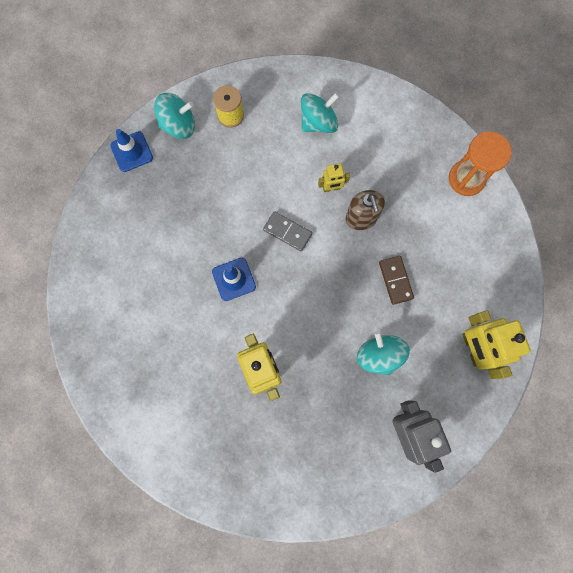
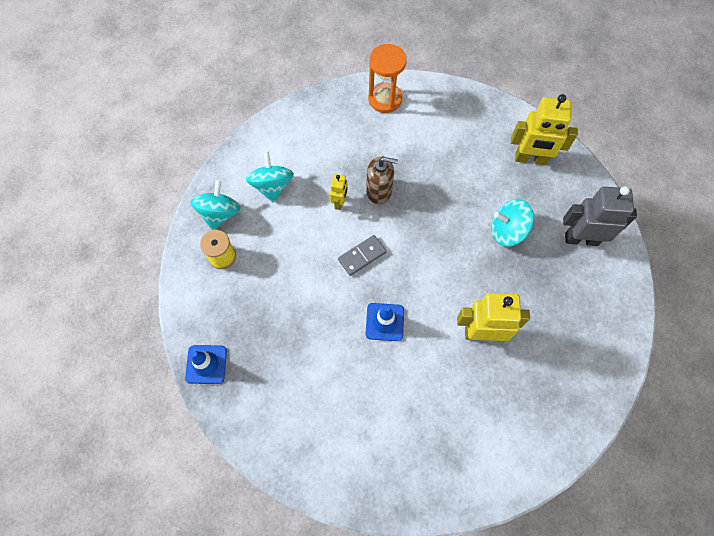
camera: 65 degrees left, 10 degrees down
turquoise spinning top [154,93,195,139] -> turquoise spinning top moved to [190,180,241,230]
brown domino [379,256,414,305] -> none

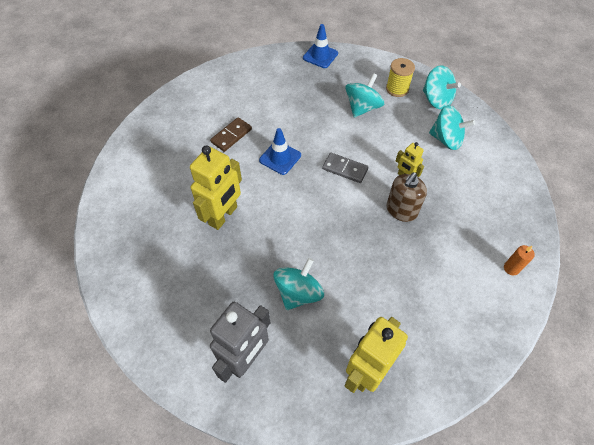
camera: 120 degrees right, 10 degrees down
grey domino [338,235,387,276] -> grey domino turned 60 degrees counterclockwise [322,153,368,183]
orange hourglass [368,44,407,113] -> orange candle [504,245,535,275]
none -> brown domino [210,117,252,152]
none -> turquoise spinning top [345,73,384,117]

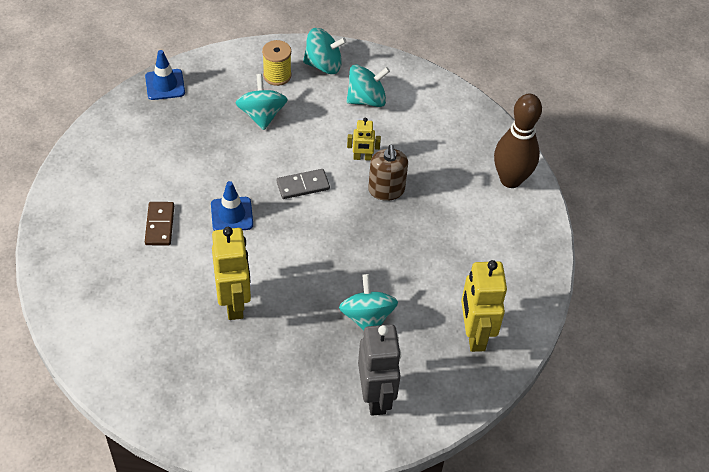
camera: 45 degrees left, 5 degrees down
orange candle [504,245,535,275] -> brown bowling pin [494,94,542,188]

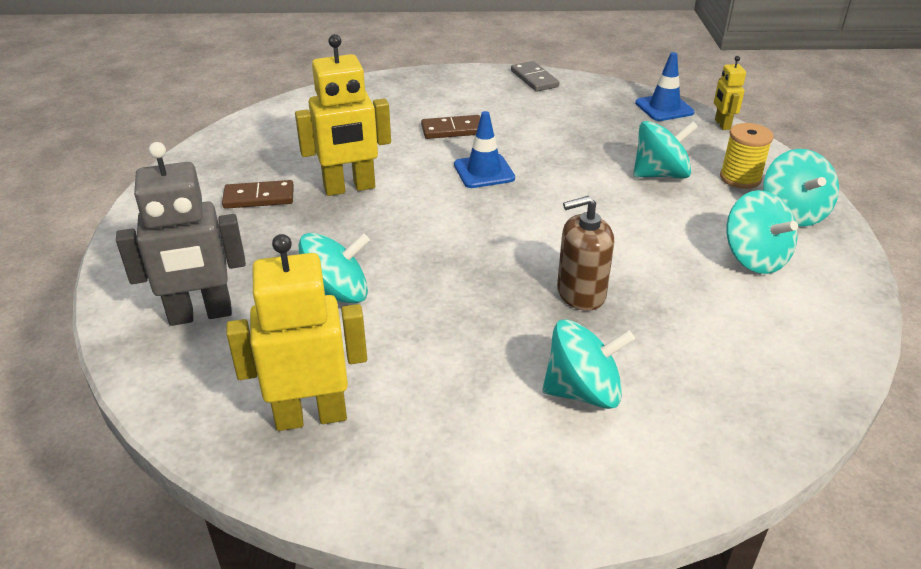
camera: 85 degrees right, 15 degrees down
grey domino [277,169,330,199] -> grey domino moved to [511,61,559,92]
yellow robot [347,118,381,161] -> yellow robot moved to [714,56,746,130]
brown bowling pin [494,94,542,188] -> none
none -> brown domino [222,180,294,209]
none -> turquoise spinning top [542,319,635,409]

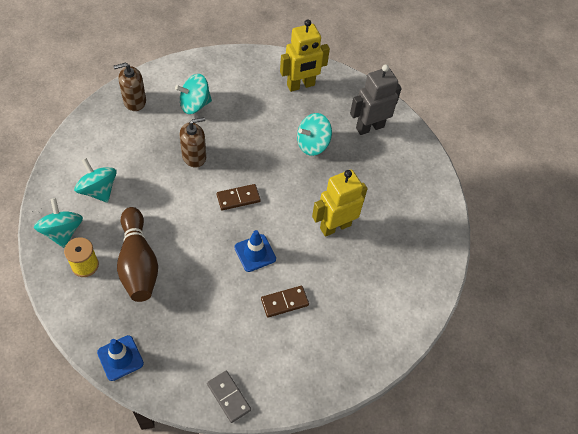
camera: 165 degrees right, 20 degrees up
brown domino [222,180,294,209] -> brown domino moved to [217,184,261,210]
turquoise spinning top [633,121,698,179] -> brown bowling pin [117,207,158,302]
yellow robot [714,56,746,130] -> none
none -> brown soap dispenser [113,63,146,111]

